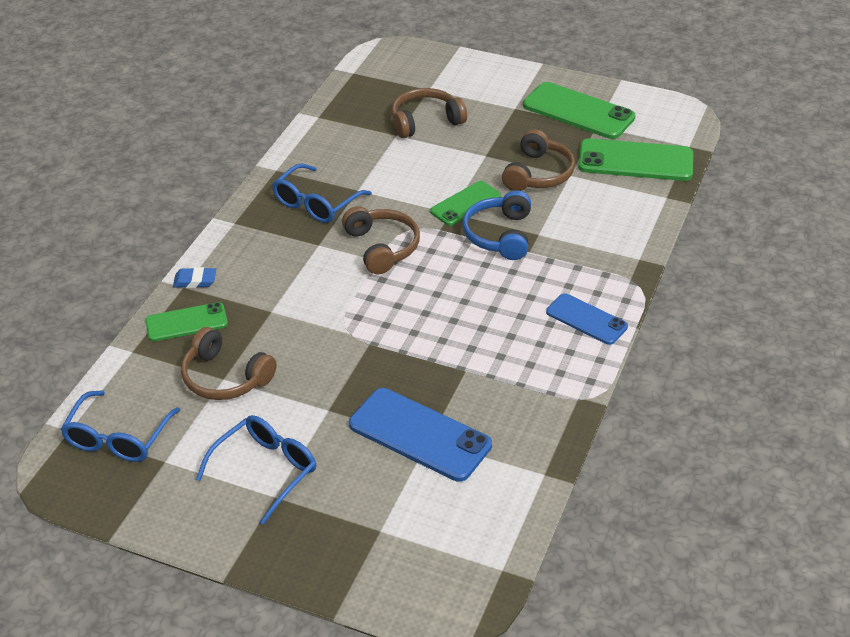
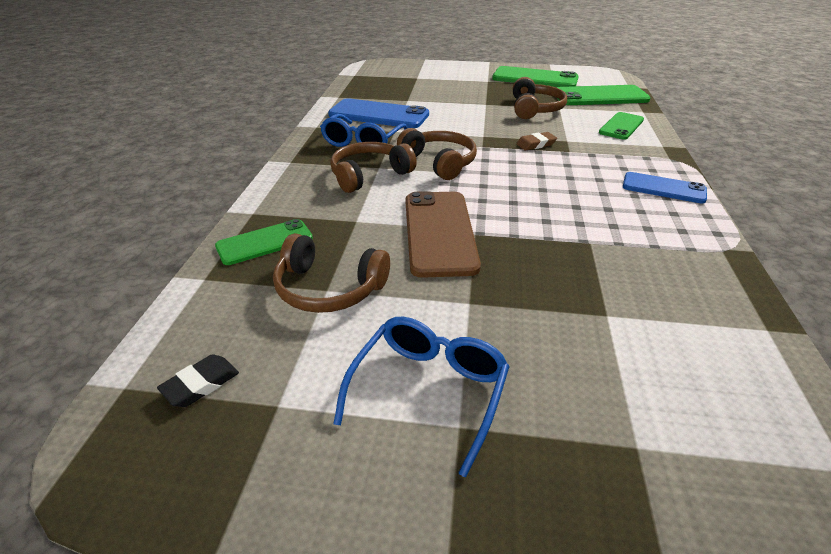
camera: 15 degrees left, 5 degrees down
blue glasses [60,390,180,462] -> black eraser [157,354,239,407]
blue eraser [173,267,216,288] -> none
blue phone [349,388,492,482] -> blue phone moved to [328,98,429,128]
brown headphones [392,88,467,138] -> brown headphones moved to [330,142,417,193]
green phone [430,181,501,226] -> green phone moved to [599,112,644,140]
blue headphones [462,190,531,260] -> brown eraser [516,132,557,150]
none -> brown phone [405,191,481,278]

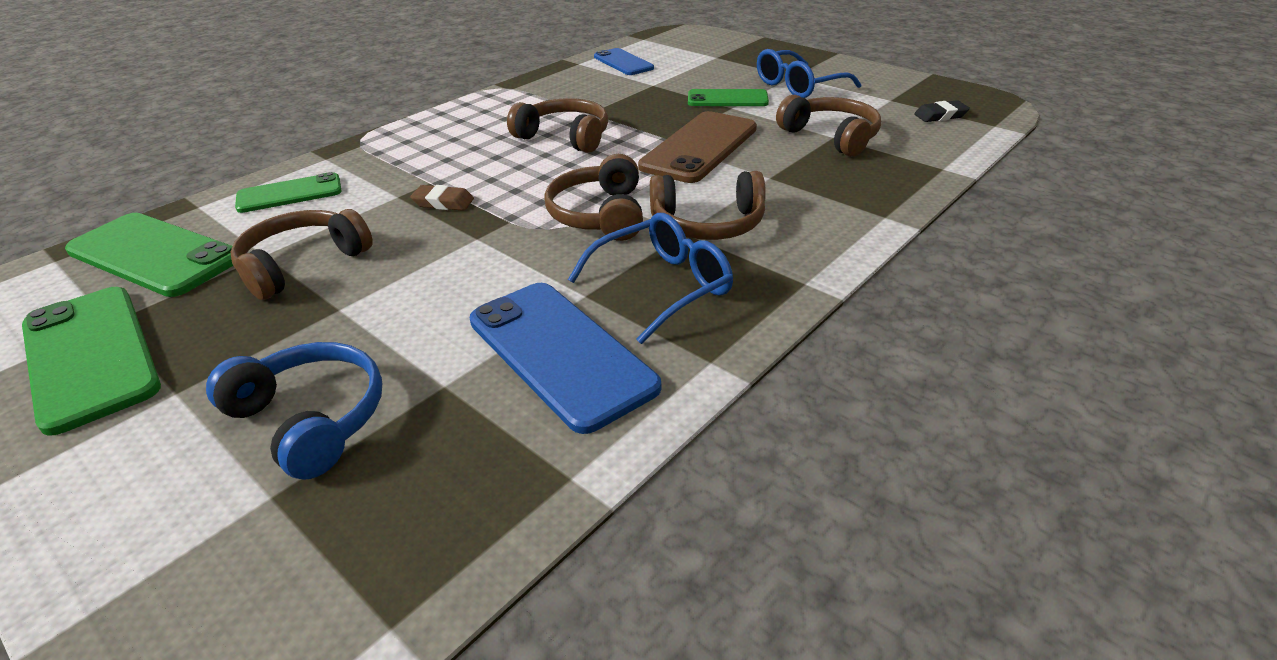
camera: 145 degrees left, 0 degrees up
green phone [215,219,313,265] -> green phone moved to [688,89,769,106]
blue phone [623,172,707,203] -> blue phone moved to [594,48,654,75]
none -> blue headphones [206,342,382,480]
none -> brown headphones [507,98,608,153]

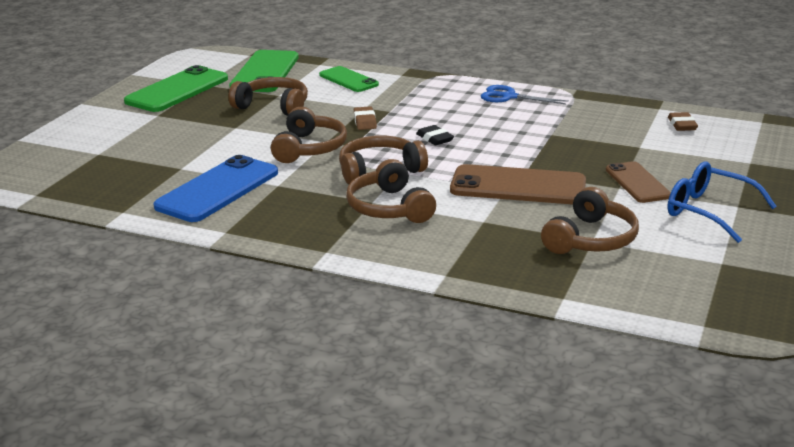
camera: 70 degrees right, 10 degrees down
blue headphones [206,342,382,480] -> none
brown headphones [507,98,608,153] -> brown headphones moved to [271,107,347,163]
blue glasses [568,213,733,344] -> none
blue phone [594,48,654,75] -> brown eraser [668,112,698,131]
green phone [688,89,769,106] -> brown phone [606,161,671,203]
black eraser [914,100,970,122] -> black eraser moved to [416,125,454,145]
none -> blue scissors [481,85,569,104]

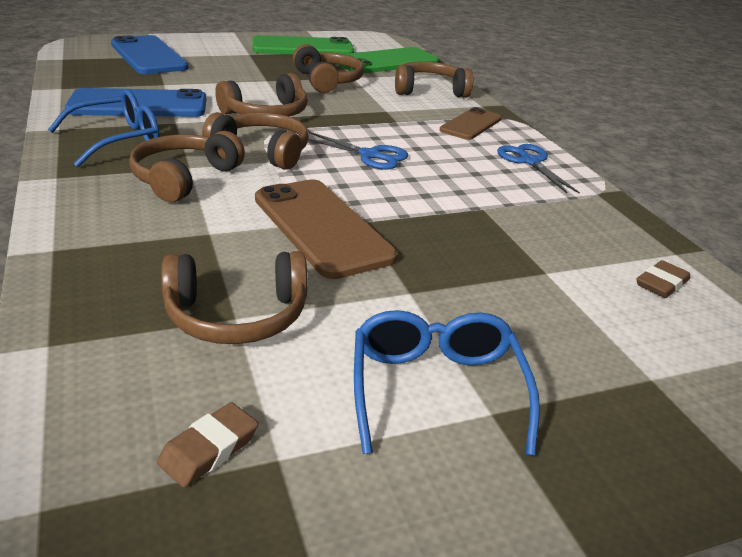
camera: 45 degrees right, 5 degrees up
green phone [319,66,379,92] -> brown headphones [395,61,473,98]
brown eraser [354,106,377,130] -> brown eraser moved to [157,402,258,487]
black eraser [416,125,454,145] -> blue scissors [308,132,408,170]
brown phone [606,161,671,203] -> brown phone moved to [440,107,502,140]
none -> blue glasses [48,89,160,167]
none -> blue phone [111,35,189,74]

